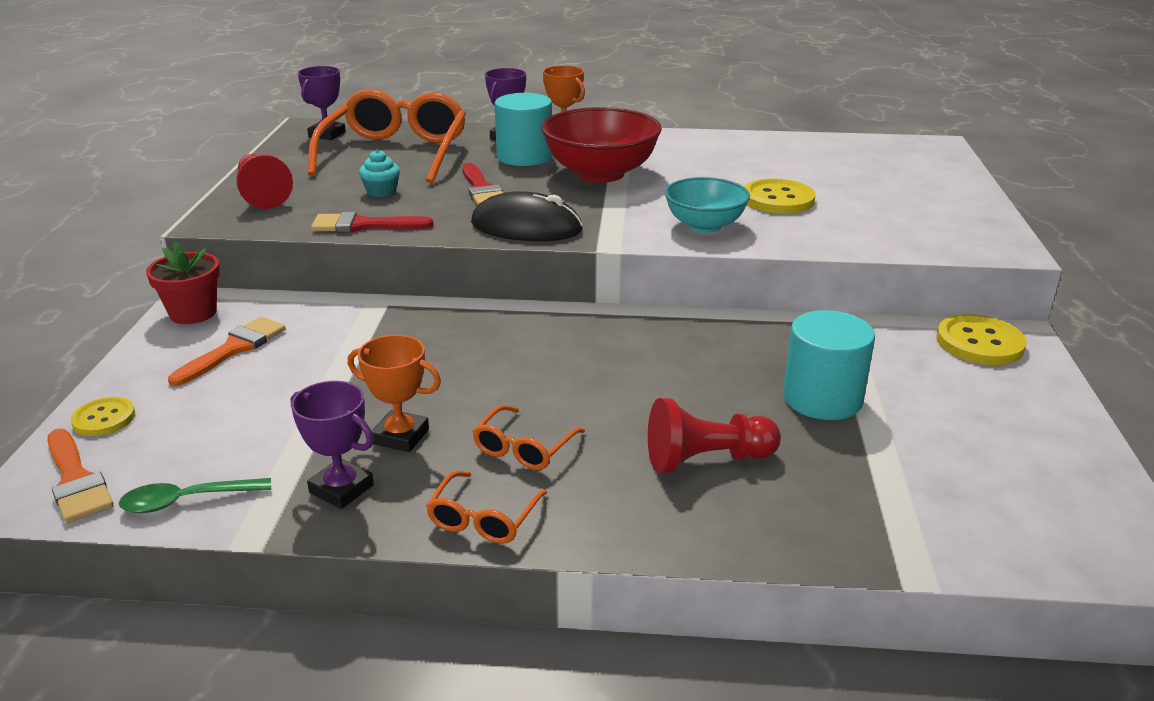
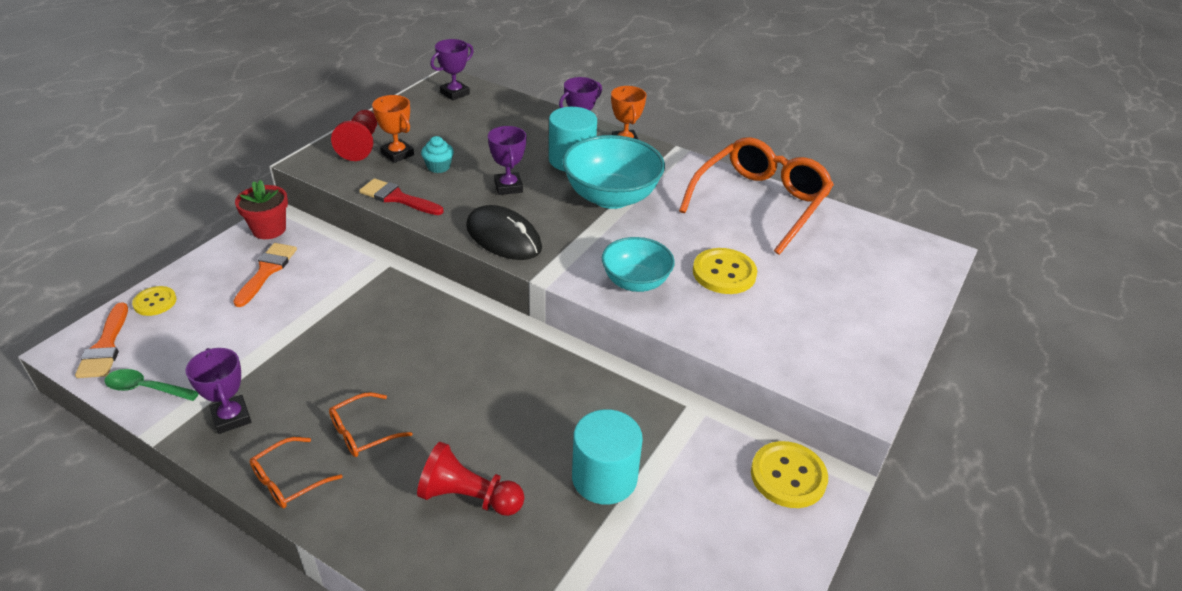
camera: 25 degrees right, 10 degrees up
orange brush [168,317,286,386] -> orange brush turned 45 degrees counterclockwise [233,243,297,307]
orange glasses [308,89,466,184] -> orange glasses moved to [679,137,834,255]
orange trophy [348,335,441,452] -> orange trophy moved to [372,95,414,163]
red brush [462,163,503,206] -> purple trophy [488,126,527,195]
red bowl [541,107,662,182] -> turquoise bowl [562,135,665,209]

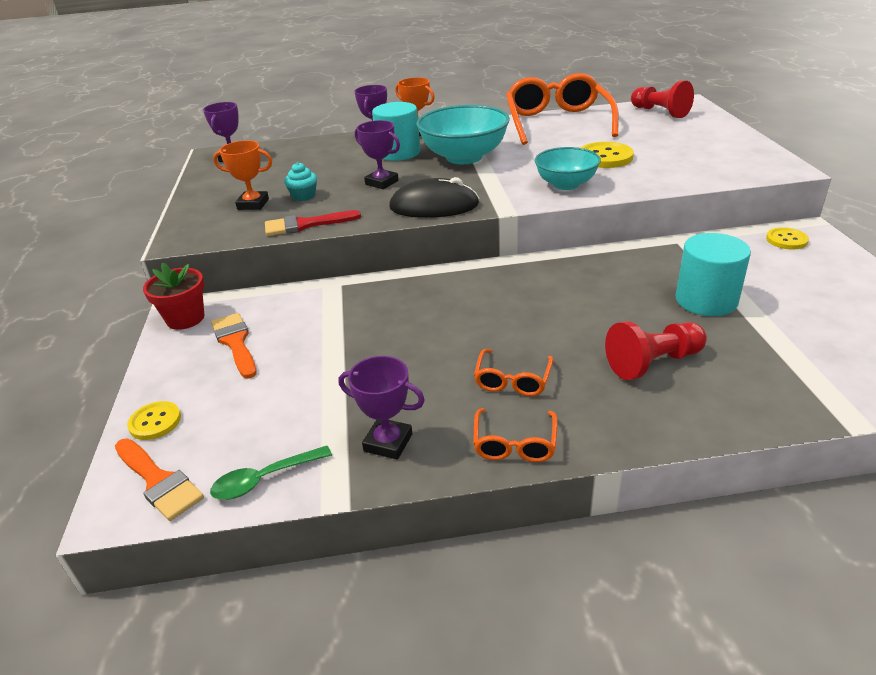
camera: 35 degrees left, 5 degrees down
red pawn [331,110,377,161] -> red pawn moved to [631,81,694,118]
yellow button [751,441,828,508] -> yellow button [766,227,809,250], size x0.62

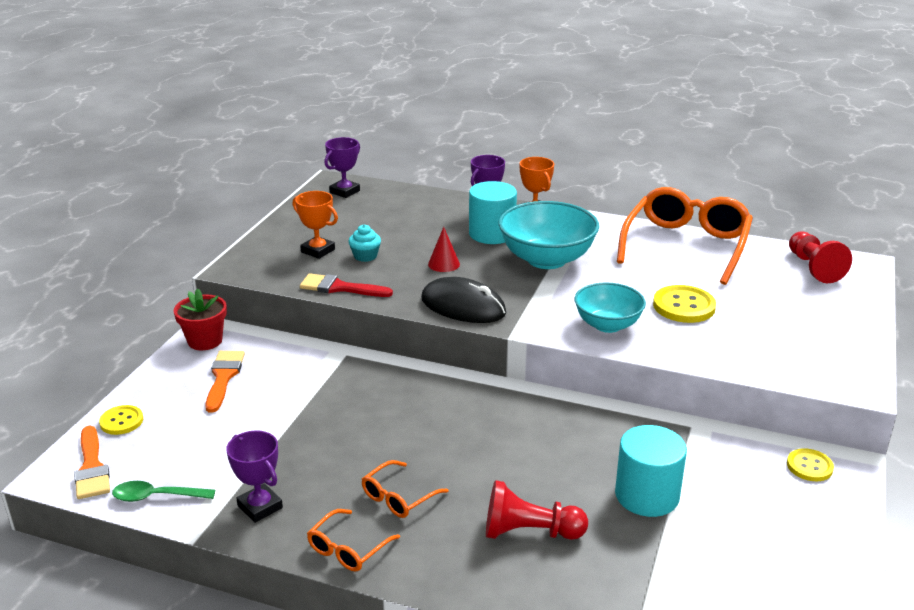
camera: 25 degrees right, 5 degrees down
purple trophy [355,120,400,189] -> red cone [428,227,460,272]

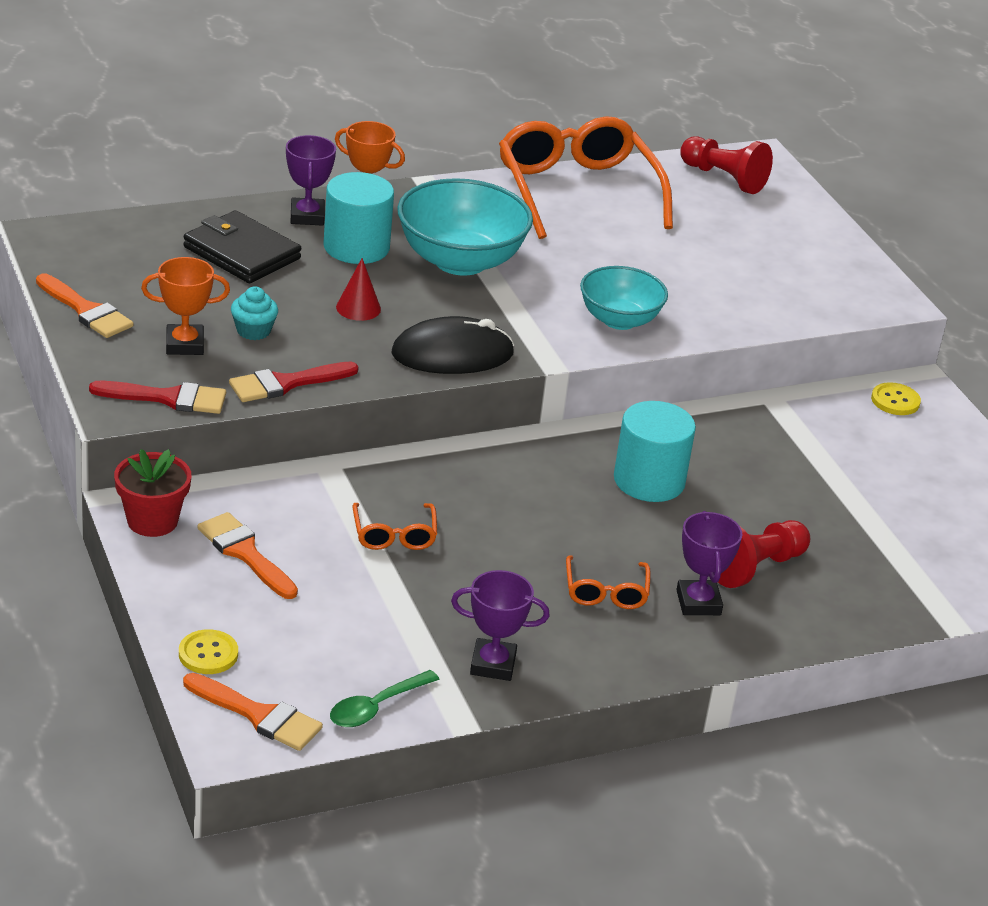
camera: 45 degrees left, 5 degrees up
orange glasses [307,509,400,572] -> orange glasses moved to [353,503,437,550]
purple trophy [324,137,360,198] -> purple trophy moved to [676,511,742,615]
turquoise cylinder [615,425,687,517] -> turquoise cylinder moved to [614,401,696,502]
yellow button [653,285,716,323] -> none
none -> orange brush [36,273,134,338]
none -> red brush [89,381,226,414]
none -> black wallet [183,210,301,284]

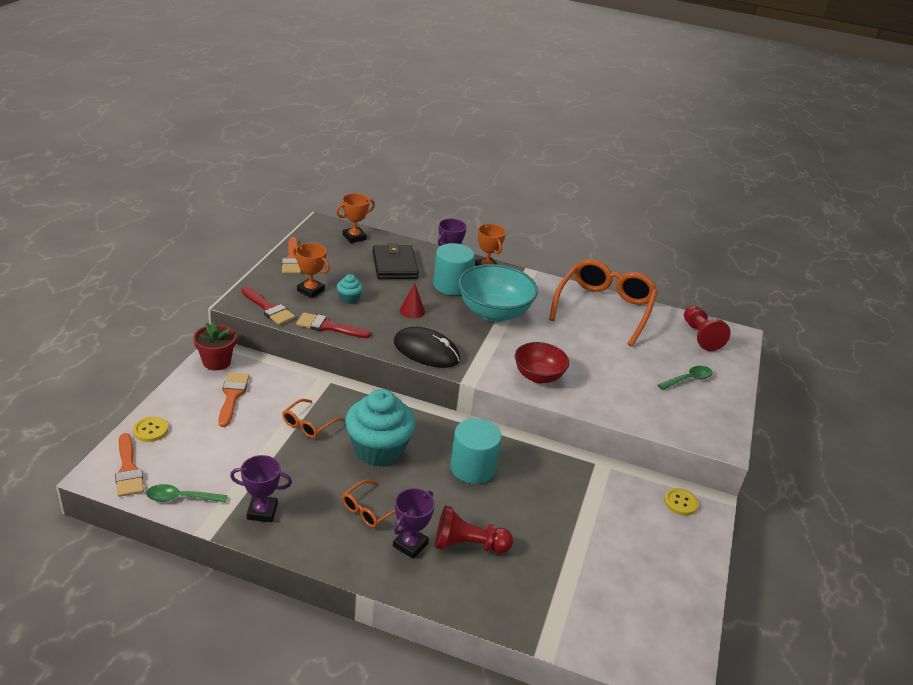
camera: 40 degrees right, 0 degrees up
purple trophy [451,570,550,681] -> purple trophy turned 45 degrees counterclockwise [230,455,292,522]
turquoise bowl [580,266,668,330] -> red bowl [515,342,569,383]
none -> orange trophy [336,193,375,243]
none -> turquoise cupcake [345,389,416,467]
none -> green spoon [658,366,713,390]

